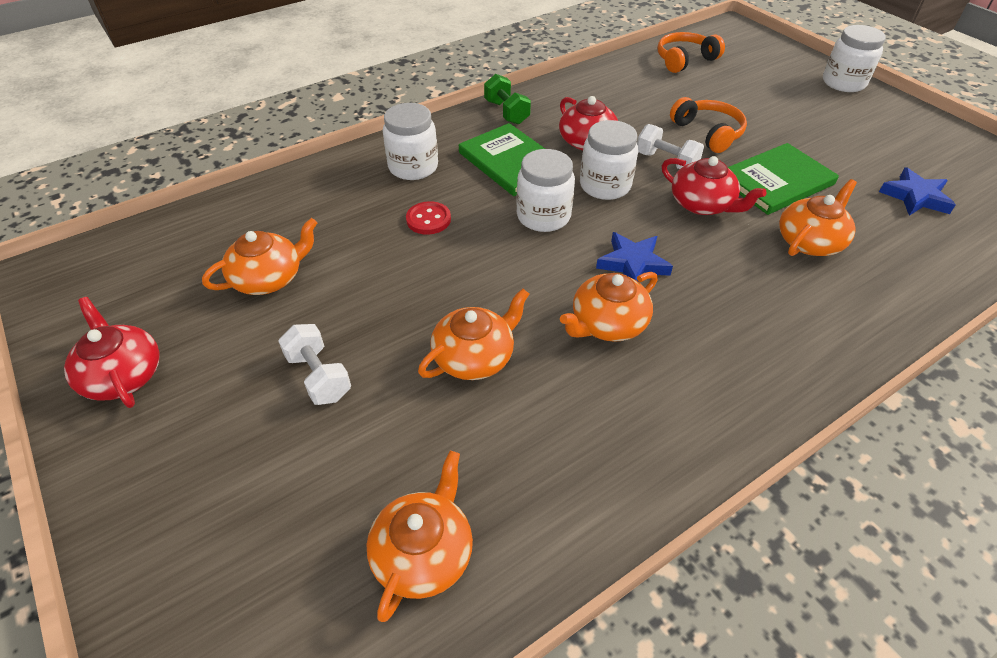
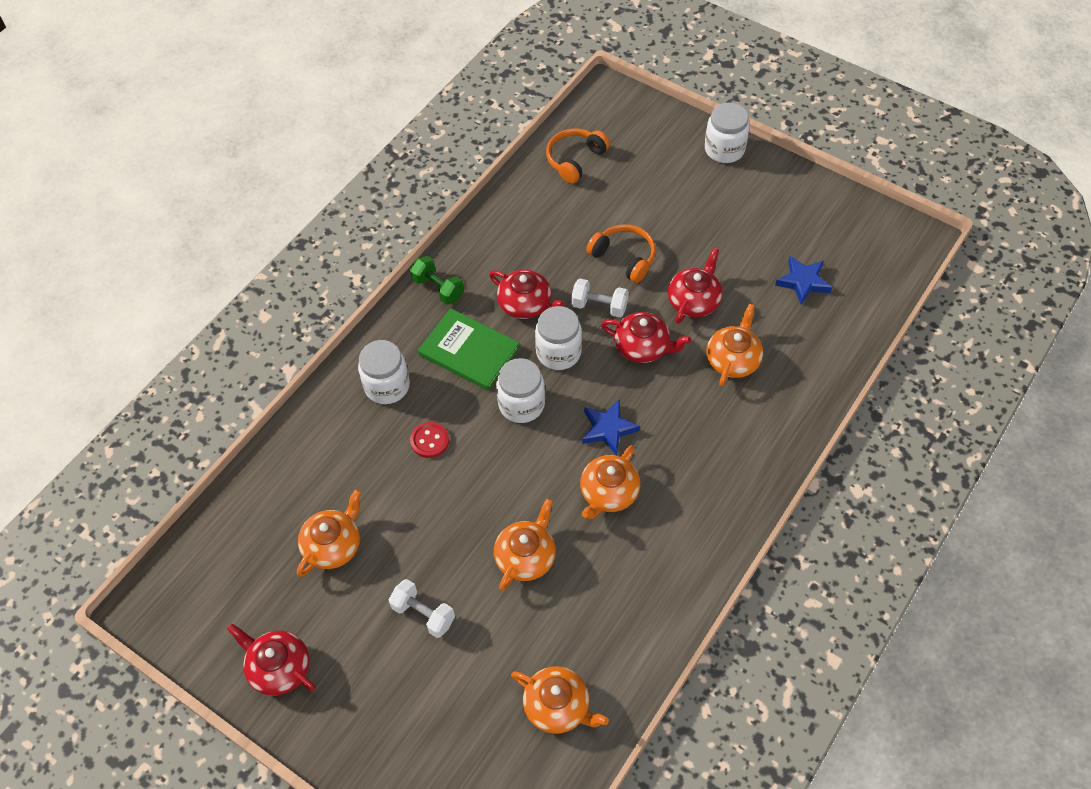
camera: 20 degrees left, 10 degrees up
orange teapot [366,451,473,622] -> orange teapot turned 120 degrees clockwise [511,666,609,734]
green book [728,143,839,215] -> red teapot [668,248,723,324]

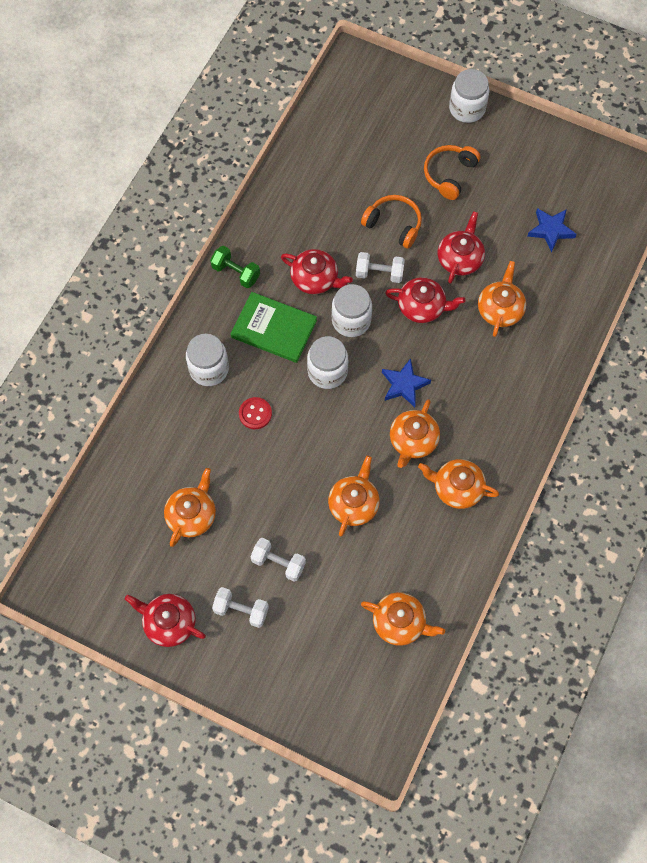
camera: 10 degrees left, 10 degrees up
orange headphones [546,129,610,184] -> orange headphones moved to [424,145,480,200]
none -> white dumbbell [212,587,269,628]
none -> orange teapot [418,459,499,509]

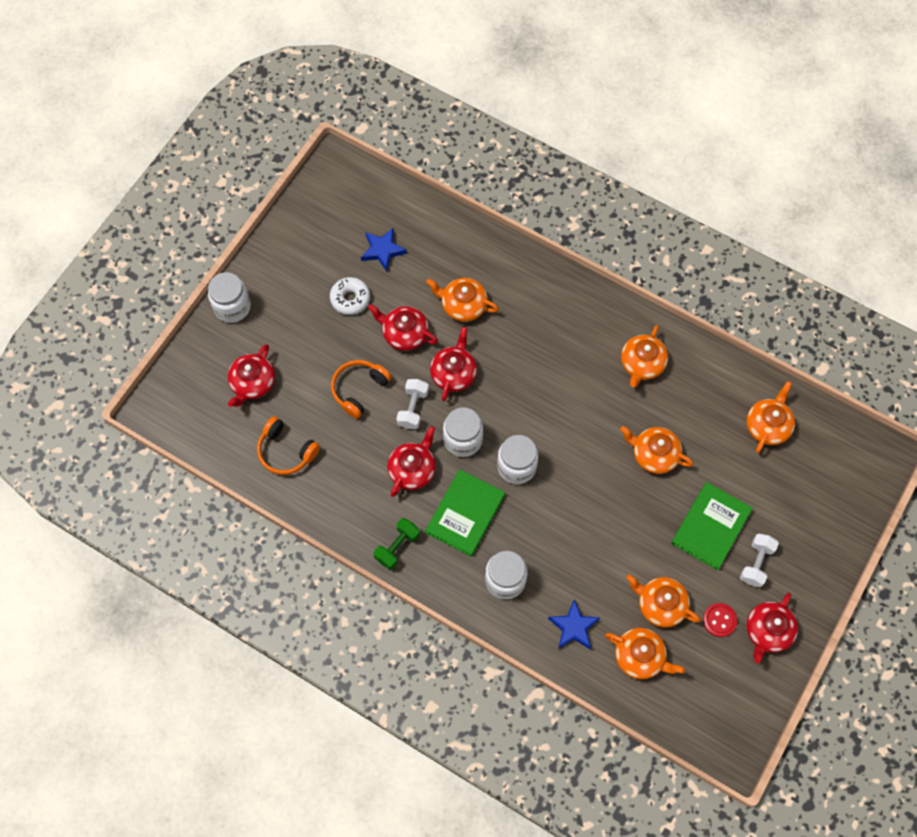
camera: 85 degrees left, 0 degrees up
red button [239,397,272,429] -> red button moved to [703,603,737,637]
white dumbbell [250,538,306,582] -> green book [671,482,753,570]
blue star [382,358,431,407] -> blue star moved to [548,600,600,649]
orange teapot [390,399,440,468] -> orange teapot moved to [605,628,685,679]
orange headphones [424,145,480,200] -> orange headphones moved to [257,416,320,475]
none -> red teapot [228,344,275,407]
none -> white donut [330,277,370,315]

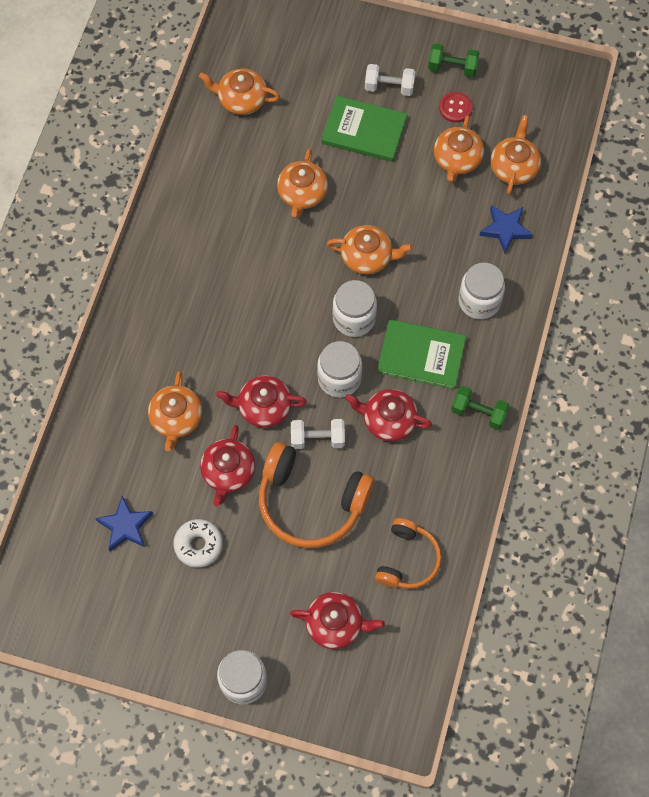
camera: 105 degrees left, 0 degrees up
orange headphones [331,360,392,419] -> orange headphones [259,442,374,548], size x1.63
orange teapot [621,325,668,387] -> orange teapot moved to [327,225,413,274]
red teapot [746,593,798,663] -> green dumbbell [428,44,479,77]

